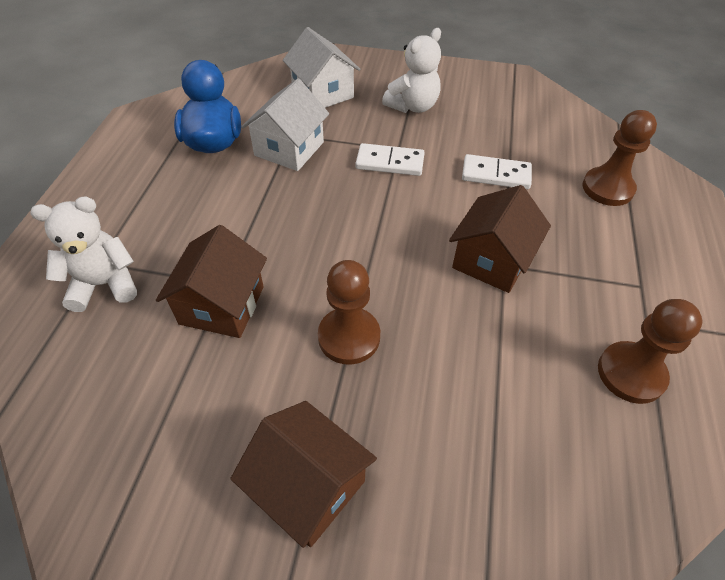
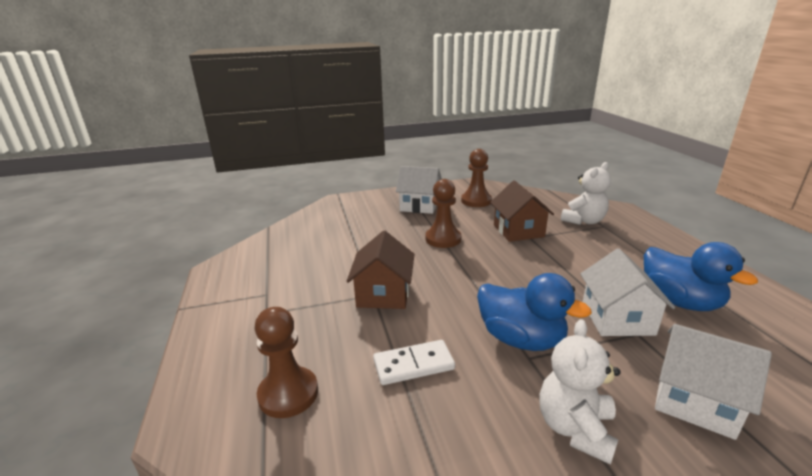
camera: 155 degrees right, 25 degrees down
brown house [230,401,377,548] -> white house [396,166,442,214]
white domino [356,143,425,176] -> blue duck [477,273,592,351]
brown pawn [598,299,703,404] -> brown pawn moved to [461,149,492,207]

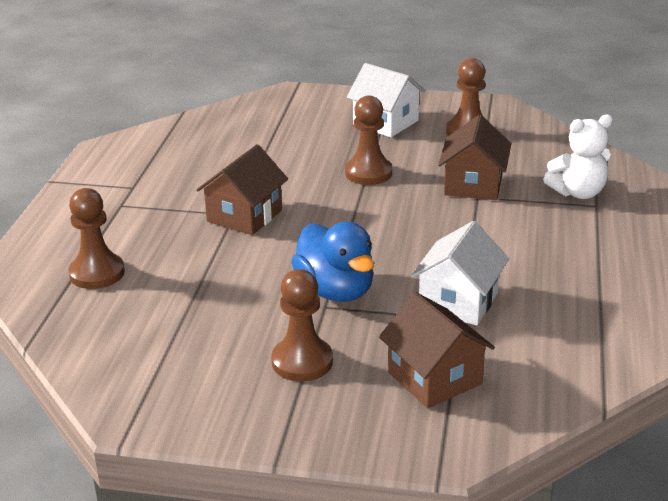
camera: 25 degrees right, 5 degrees up
white domino [373,340,455,385] -> none
white teddy bear [539,319,621,465] -> brown pawn [271,269,333,381]
blue duck [644,242,758,311] -> none
white house [655,324,772,440] -> brown house [379,292,495,408]

